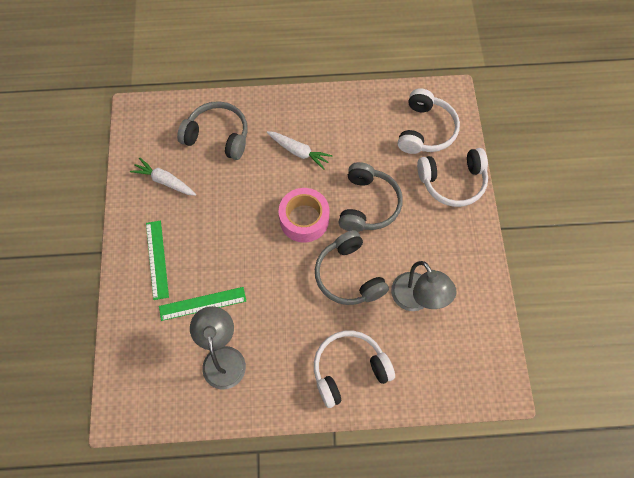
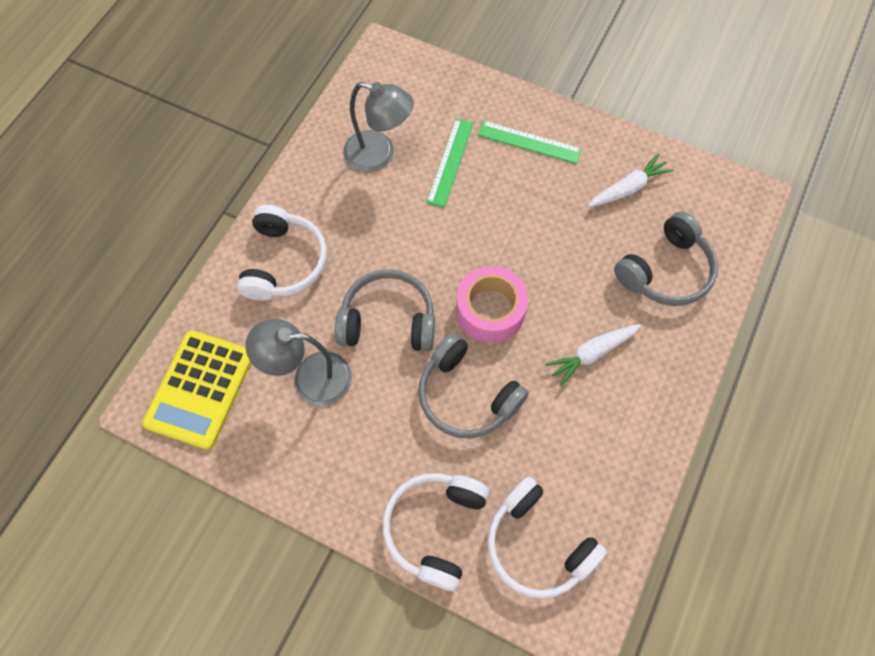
camera: 120 degrees right, 0 degrees up
none -> yellow calculator [142,330,251,450]

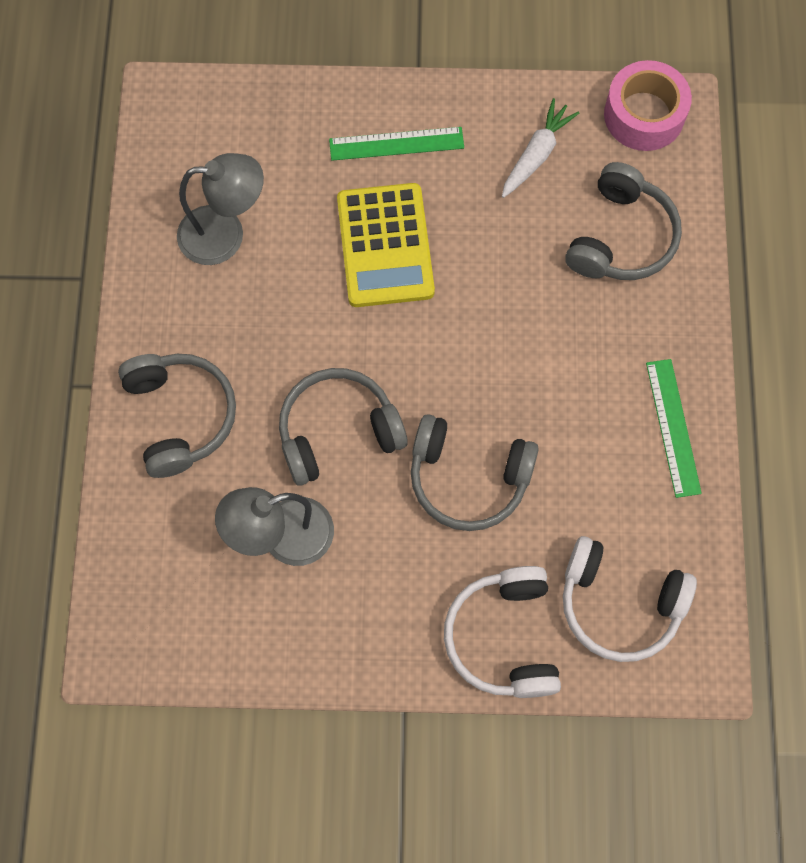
camera: 25 degrees left, 5 degrees up
yellow calculator [142,330,251,450] -> yellow calculator moved to [337,183,435,307]
white headphones [237,205,327,301] -> grey headphones [118,354,236,478]
green ruler [426,118,473,207] -> green ruler moved to [646,359,702,498]
pink tape [456,266,528,343] -> pink tape moved to [604,60,692,151]
white carrot [545,324,641,386] -> none

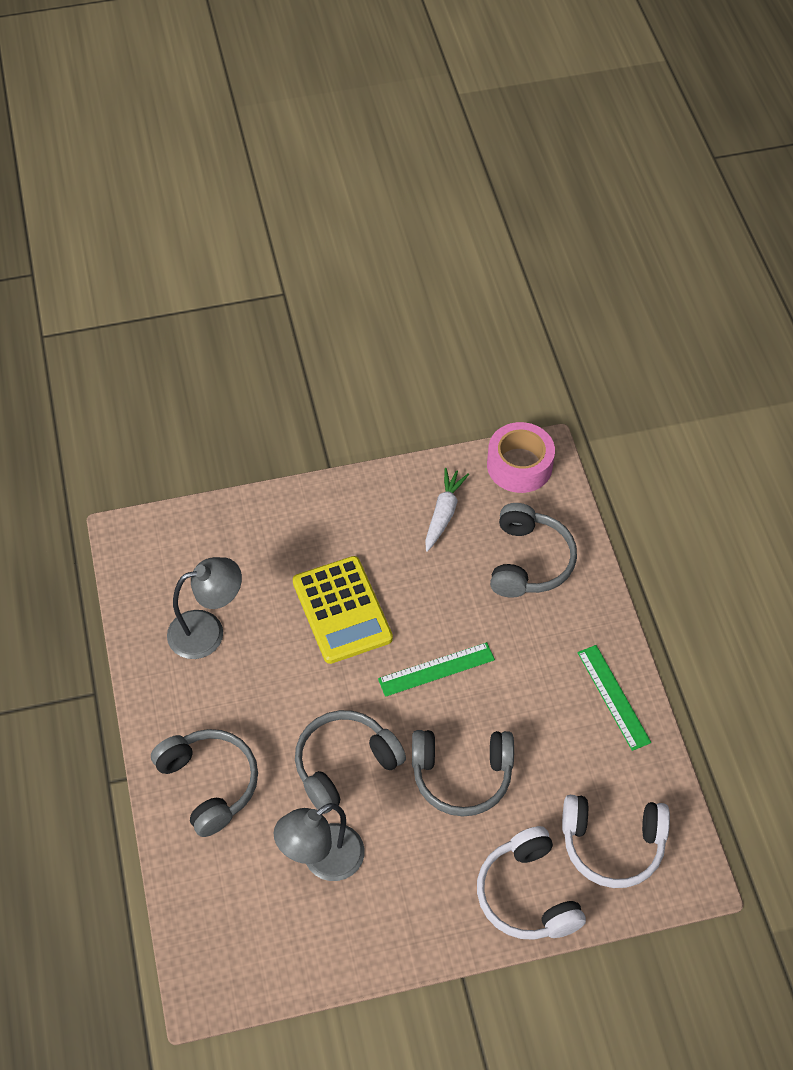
camera: 15 degrees left, 15 degrees down
green ruler [329,127,464,161] -> green ruler moved to [378,642,495,697]

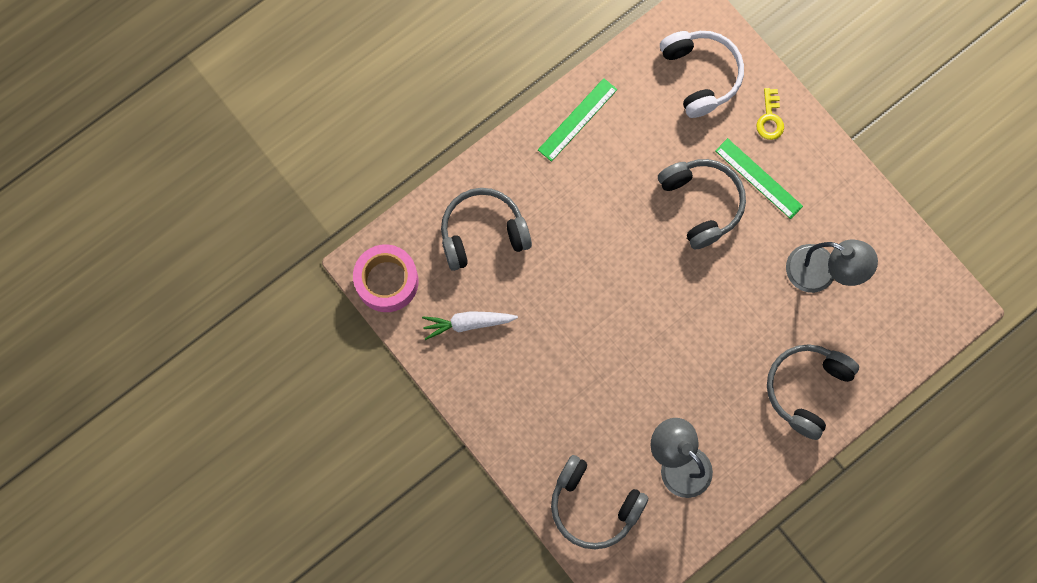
camera: 115 degrees left, 20 degrees up
yellow calculator [293,556,393,664] -> none
grey headphones [295,710,406,814] -> grey headphones moved to [551,455,649,549]
green ruler [378,642,495,697] -> green ruler moved to [715,138,803,219]
white headphones [477,826,586,940] -> yellow key [756,88,784,140]

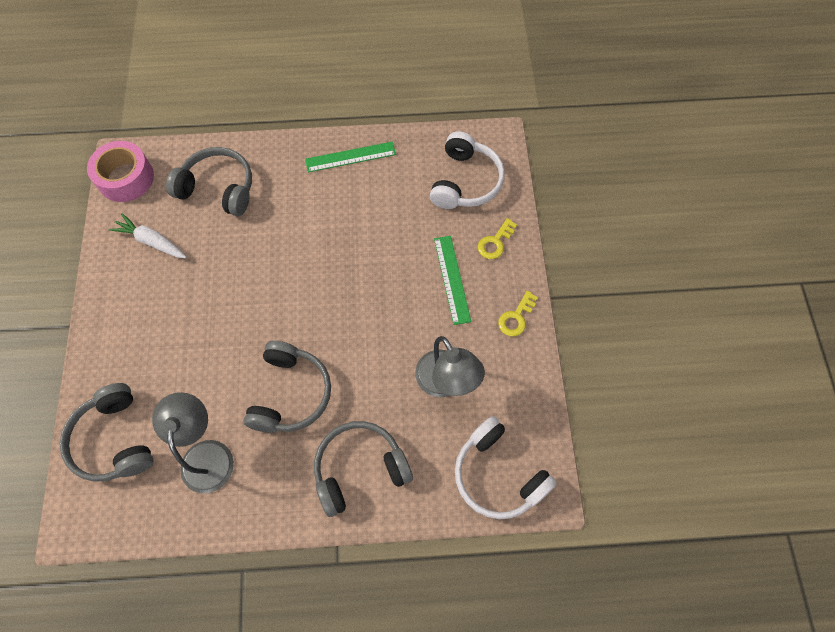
camera: 35 degrees right, 10 degrees down
grey headphones [658,159,746,249] -> grey headphones moved to [244,341,331,433]
none -> white headphones [455,416,557,519]
none -> yellow key [498,291,538,336]

